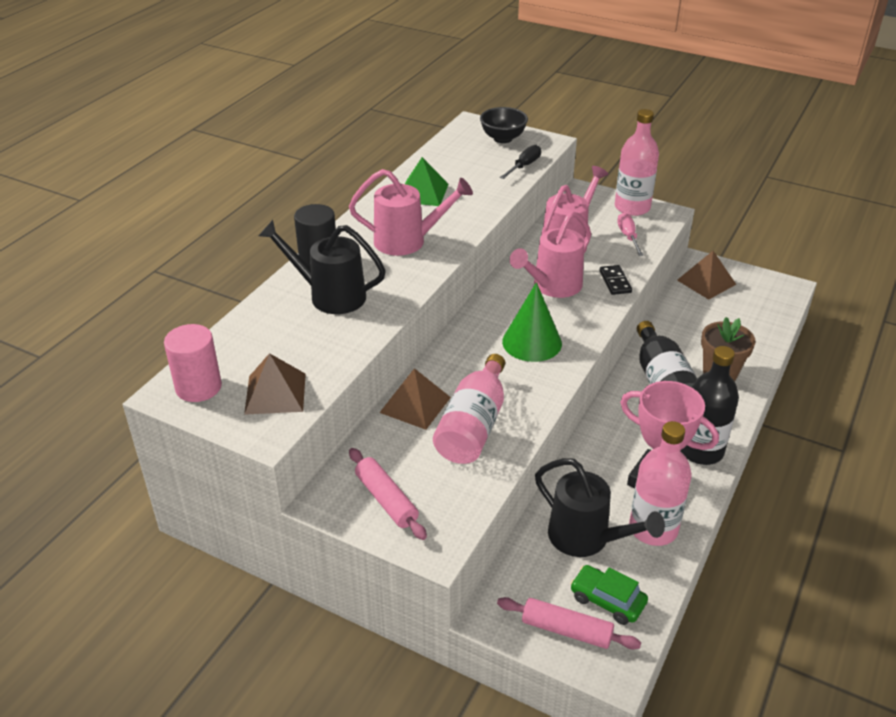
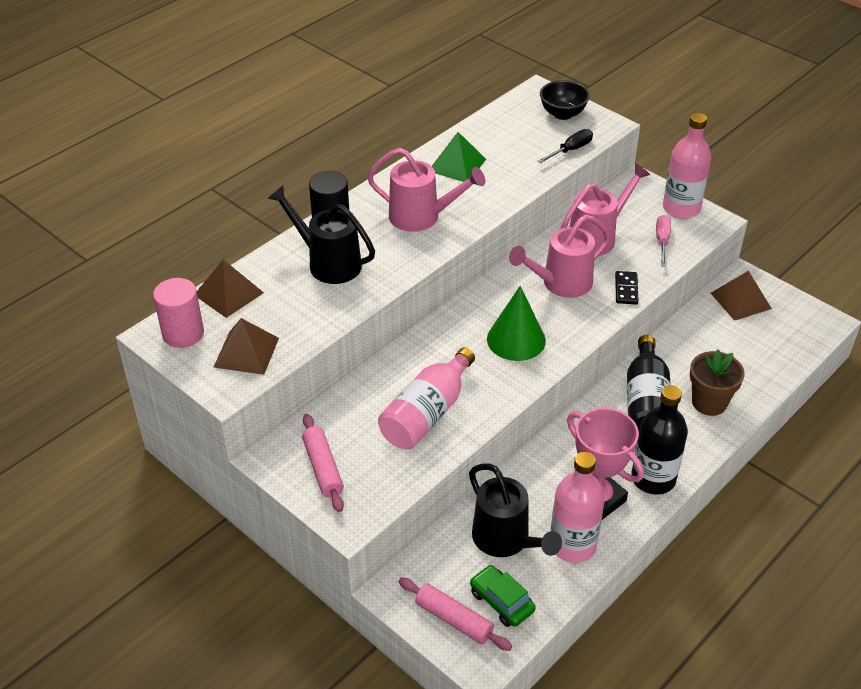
camera: 15 degrees right, 5 degrees up
brown pyramid [379,368,451,430] -> brown pyramid moved to [197,259,264,318]

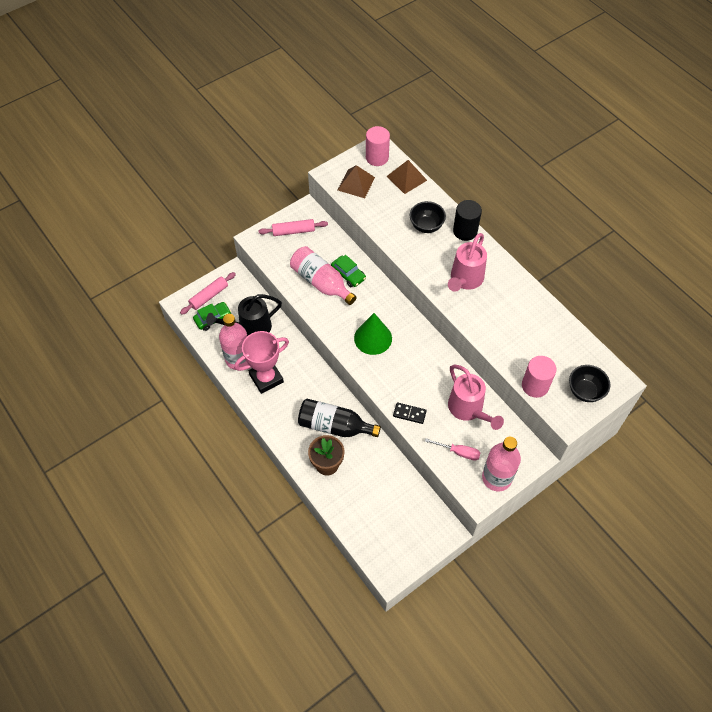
camera: 100 degrees right, 15 degrees up
black watering can [267,185,375,284] -> black bowl [410,201,446,233]
green pyramid [432,132,486,182] -> none
pink watering can [509,215,610,298] -> none
black screwdriver [538,129,593,163] -> pink cylinder [522,356,556,398]
black bottle [631,385,688,495] -> none
brown pyramid [711,271,772,321] -> none
none -> green car [331,255,366,287]

